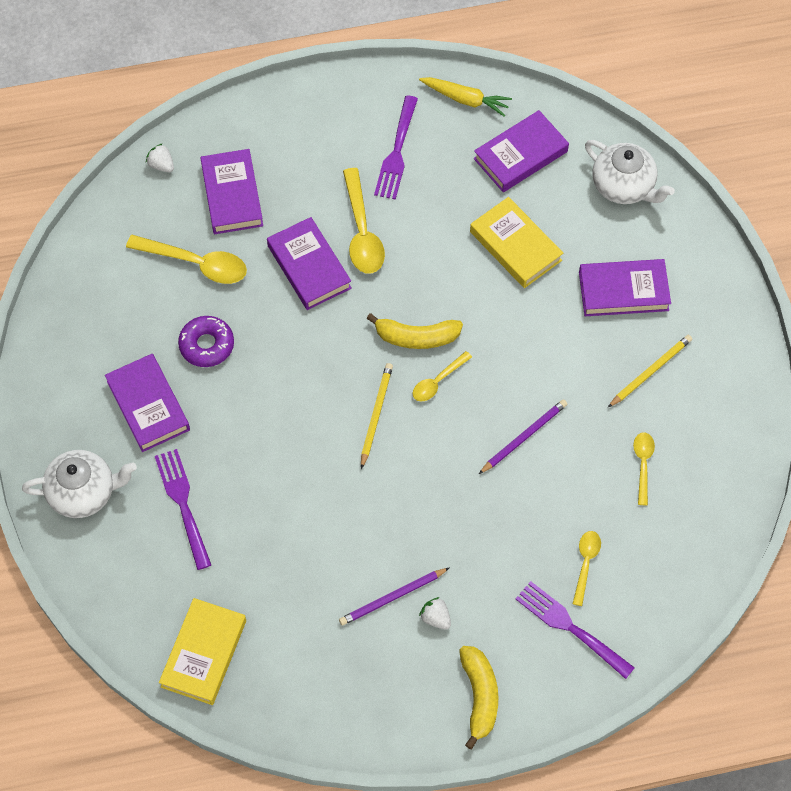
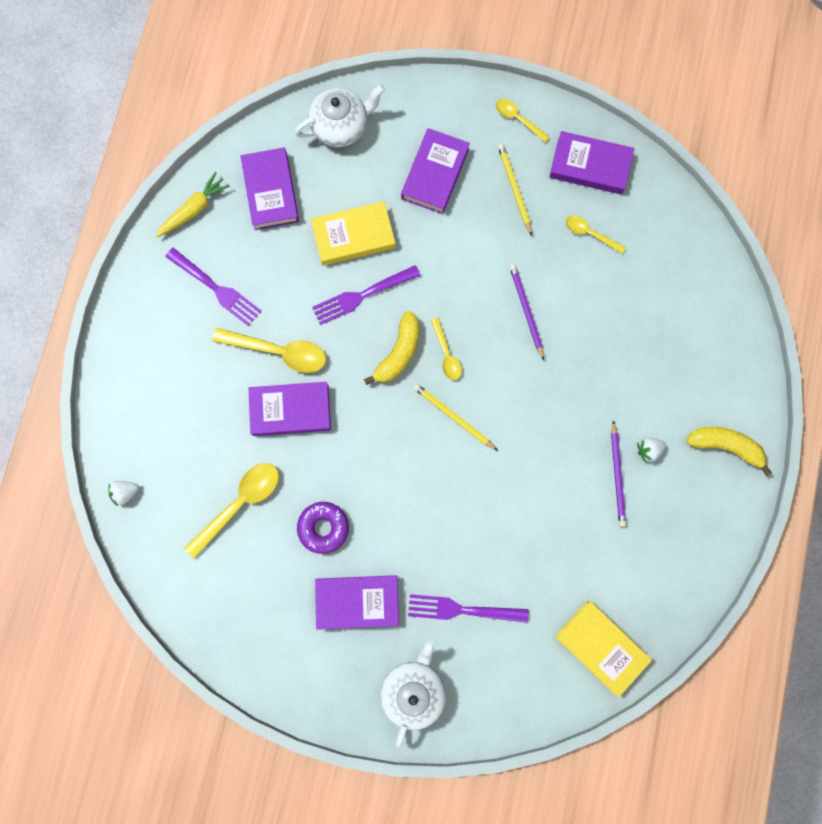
camera: 65 degrees left, 15 degrees up
purple book [200,149,263,234] -> purple book moved to [549,131,634,195]
purple fork [516,581,635,679] -> purple fork moved to [312,265,420,325]
yellow spoon [573,531,601,606] -> yellow spoon moved to [496,99,550,142]

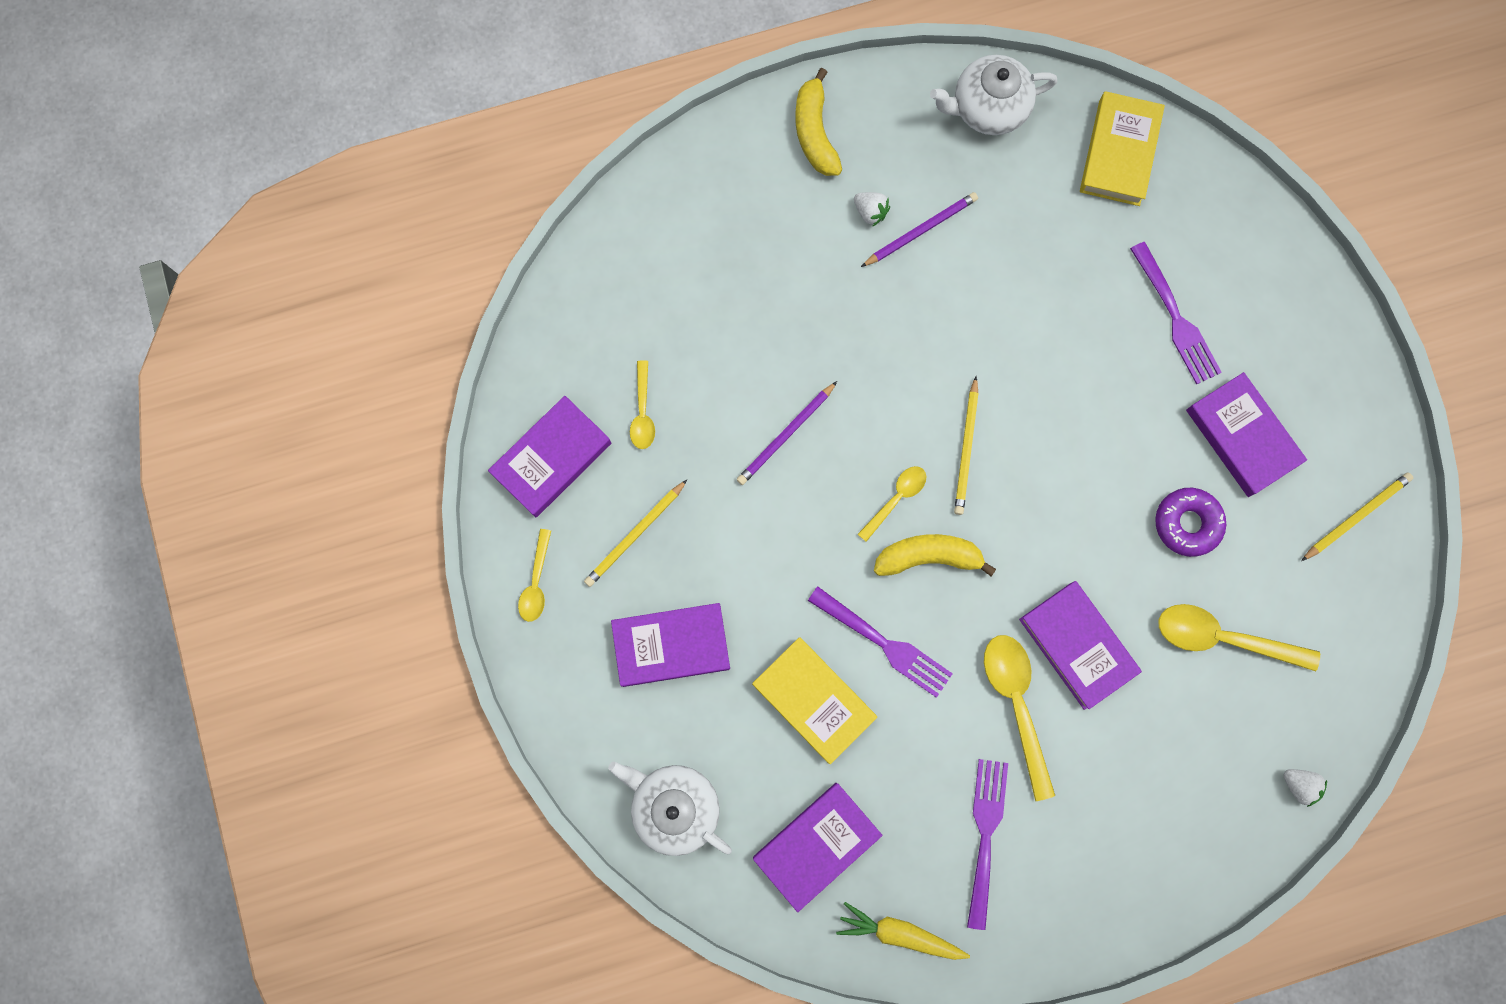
camera: 120 degrees left, 0 degrees up
white teapot [380,640,446,748] -> white teapot moved to [930,55,1057,135]
purple book [549,131,634,195] -> purple book turned 60 degrees clockwise [488,396,611,518]
none -> yellow pencil [1301,472,1413,561]

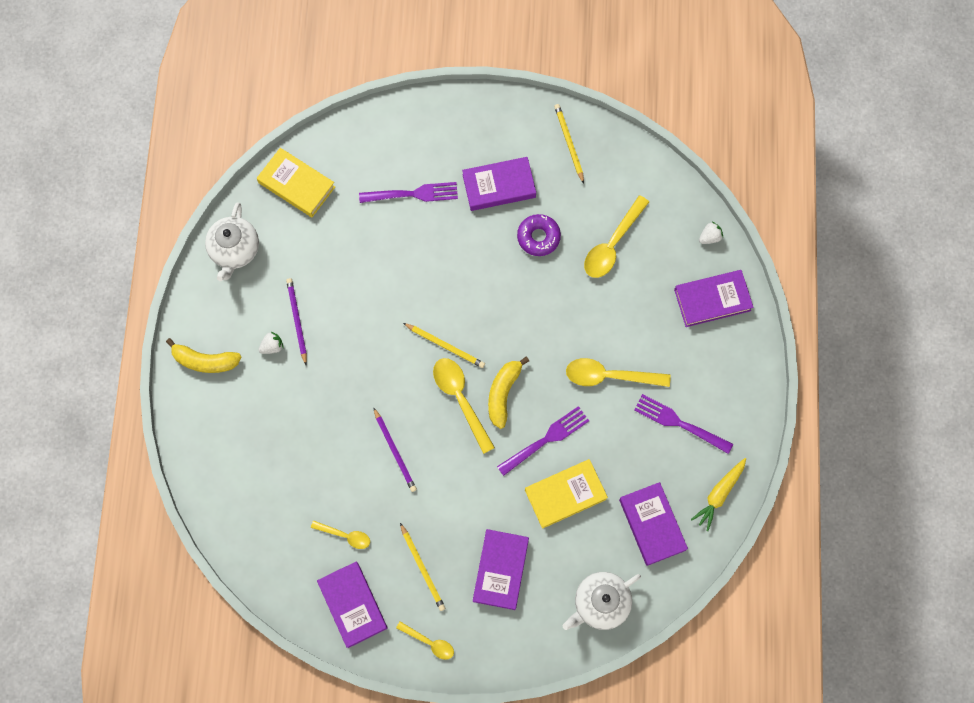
camera: 70 degrees left, 5 degrees down
yellow spoon [858,466,926,542] -> yellow spoon [433,358,495,454], size x1.73
purple book [1019,581,1142,710] -> purple book moved to [674,270,754,327]

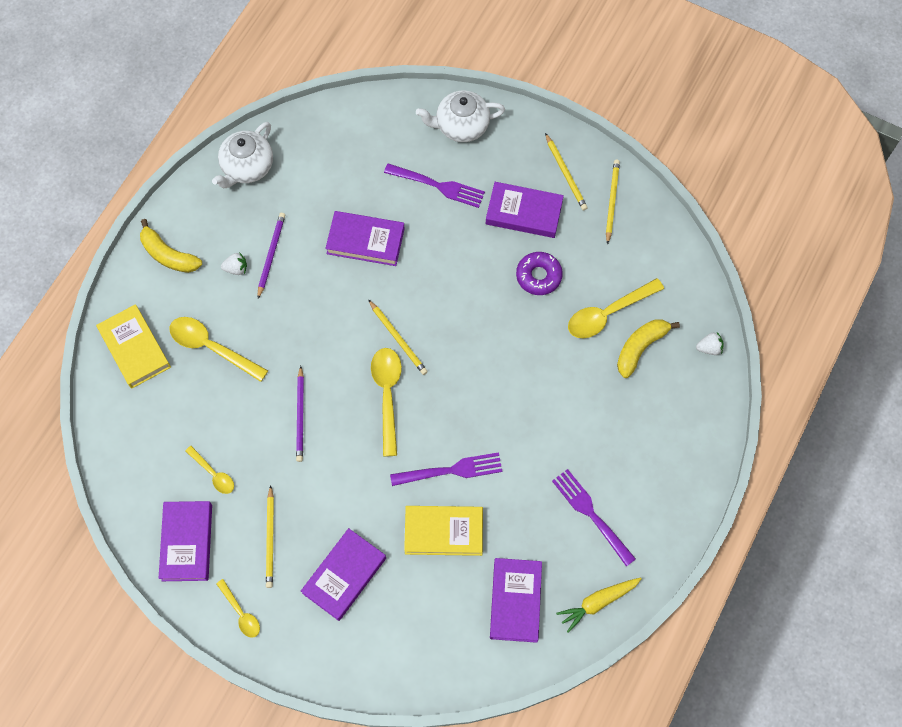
camera: 25 degrees right, 5 degrees down
yellow book [257,148,335,217] -> yellow book moved to [96,304,171,389]
yellow banana [488,357,529,429] -> yellow banana moved to [617,319,680,378]
white teapot [562,572,641,630] -> white teapot moved to [416,90,505,142]
yellow spoon [566,358,670,387] -> yellow spoon moved to [170,317,268,382]
purple book [674,270,754,327] -> purple book moved to [325,211,405,266]
none -> yellow pencil [545,133,588,211]

